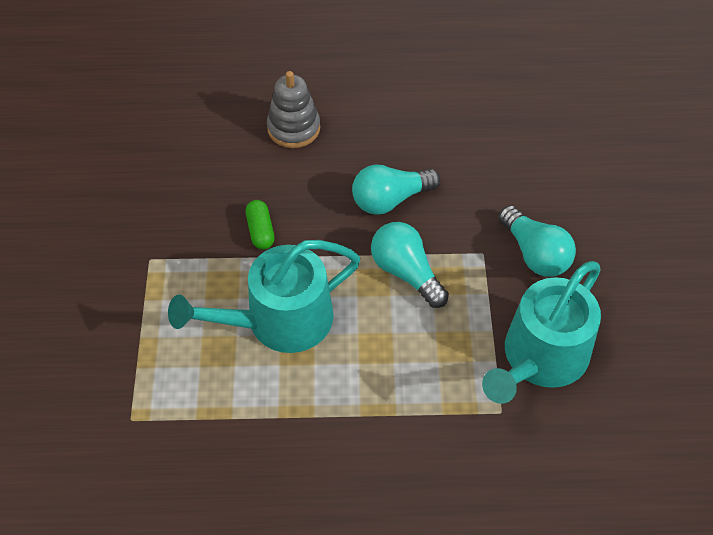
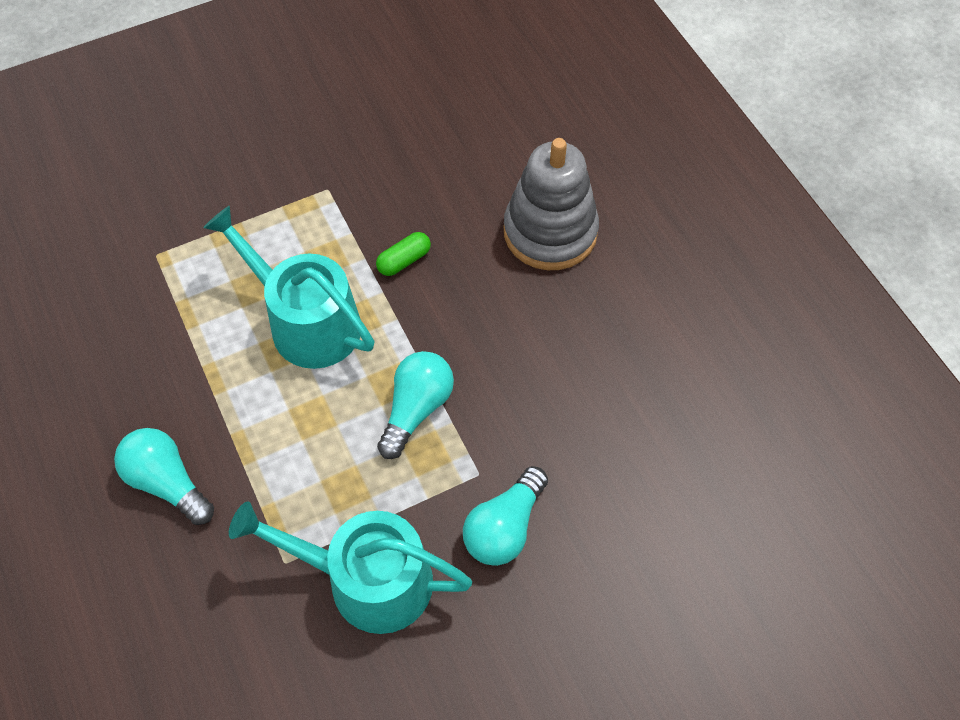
camera: 65 degrees right, 5 degrees up
grey stacking toy [267,71,320,148] -> grey stacking toy [504,138,599,270], size x1.54
turquoise light bulb [352,165,441,215] -> turquoise light bulb moved to [114,428,214,525]

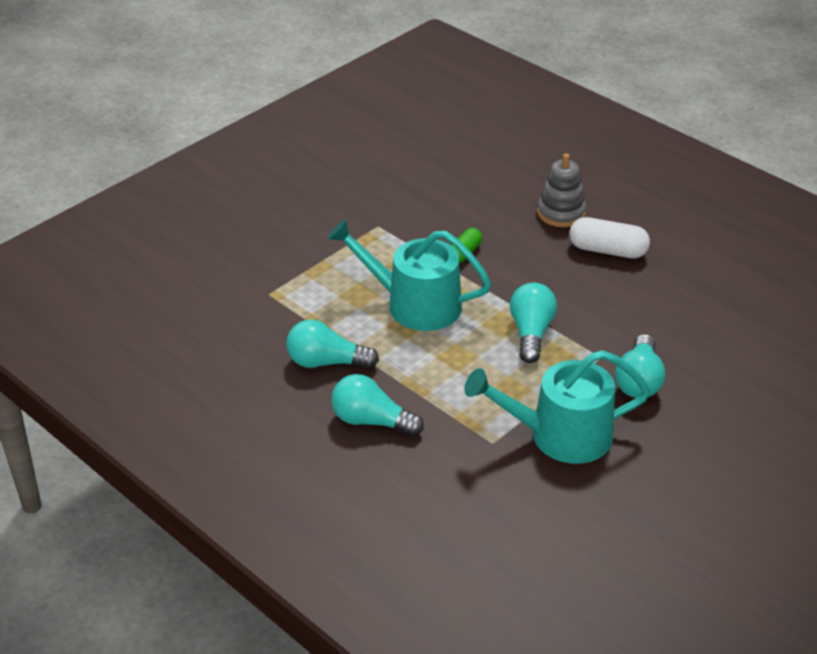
camera: 20 degrees left, 20 degrees down
grey stacking toy [504,138,599,270] -> grey stacking toy [537,153,586,227], size x0.65
none -> turquoise light bulb [286,319,379,369]
none -> white capsule [569,217,650,258]

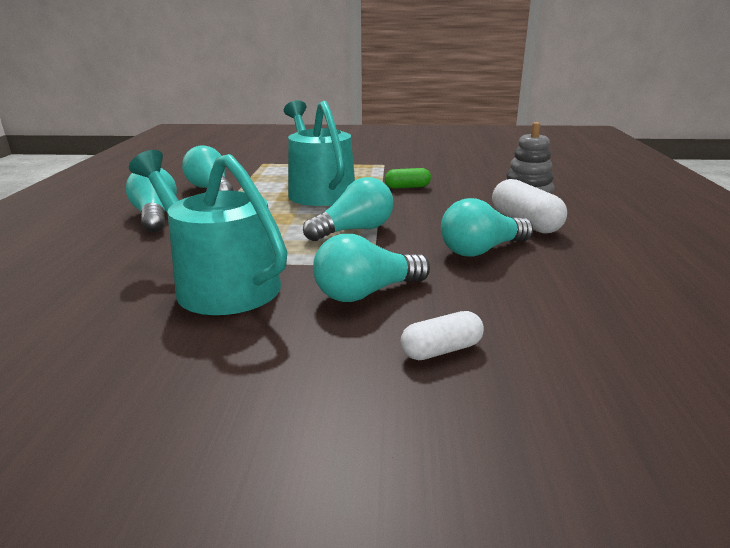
camera: 50 degrees right, 15 degrees down
none -> white capsule [401,311,484,360]
none -> turquoise light bulb [441,198,533,257]

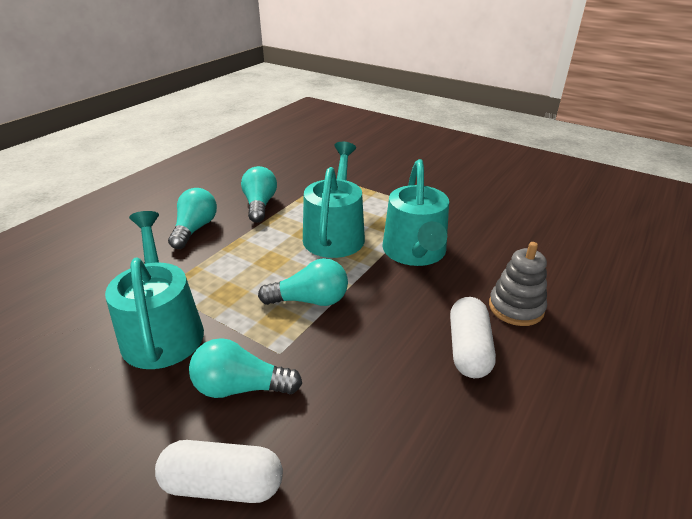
camera: 30 degrees right, 10 degrees up
green capsule [385,168,431,189] -> turquoise watering can [382,159,449,266]
white capsule [401,311,484,360] -> white capsule [155,440,283,503], size x1.63
turquoise light bulb [441,198,533,257] -> none

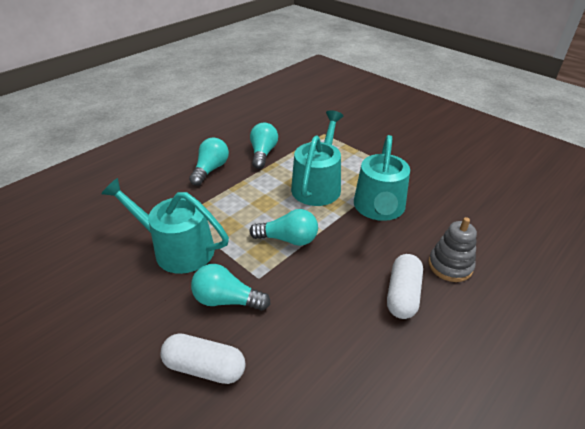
camera: 10 degrees right, 5 degrees up
turquoise watering can [105,211,204,369] -> turquoise watering can turned 60 degrees counterclockwise [101,178,229,274]

